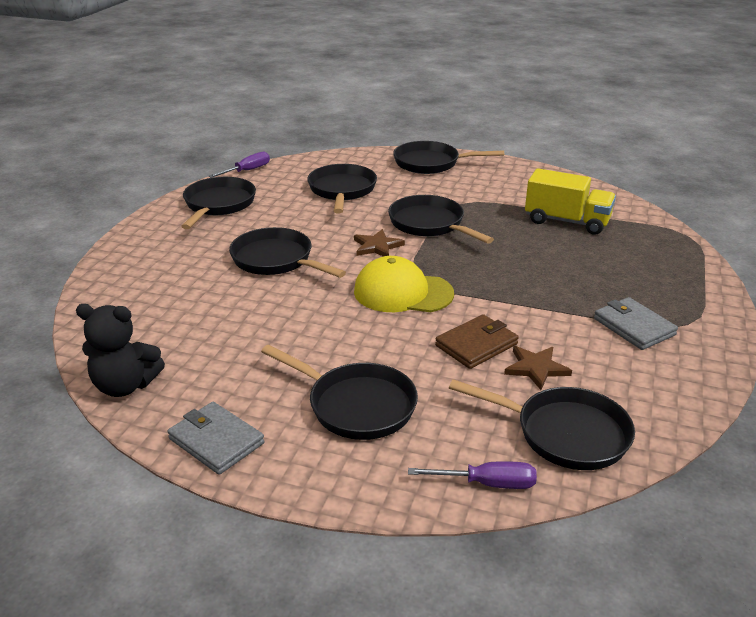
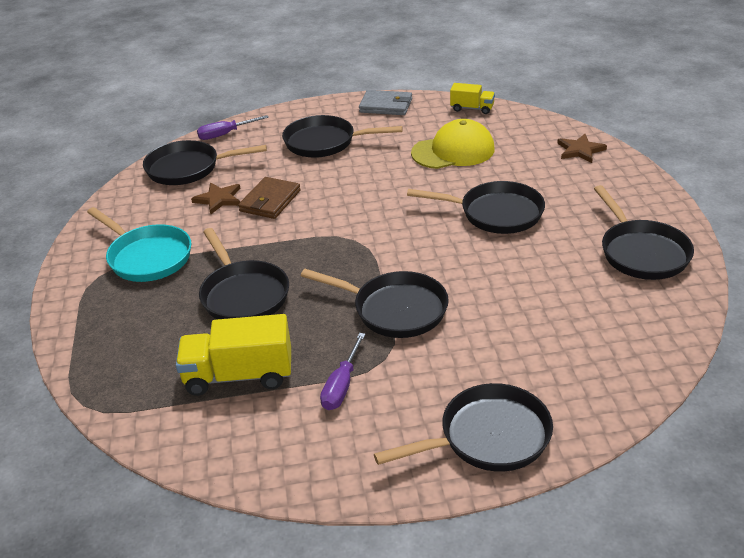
camera: 155 degrees right, 5 degrees up
black teddy bear [76,304,165,397] -> yellow truck [450,83,495,114]
purple screwdriver [209,152,270,178] -> purple screwdriver moved to [320,333,366,410]
black pan [307,164,377,213] -> black pan moved to [199,228,289,319]
brown star [354,229,405,257] -> brown star moved to [557,134,607,163]
yellow cap [354,256,454,312] -> yellow cap moved to [411,119,495,169]
grey wallet [594,297,678,350] -> turquoise pan [87,207,191,282]

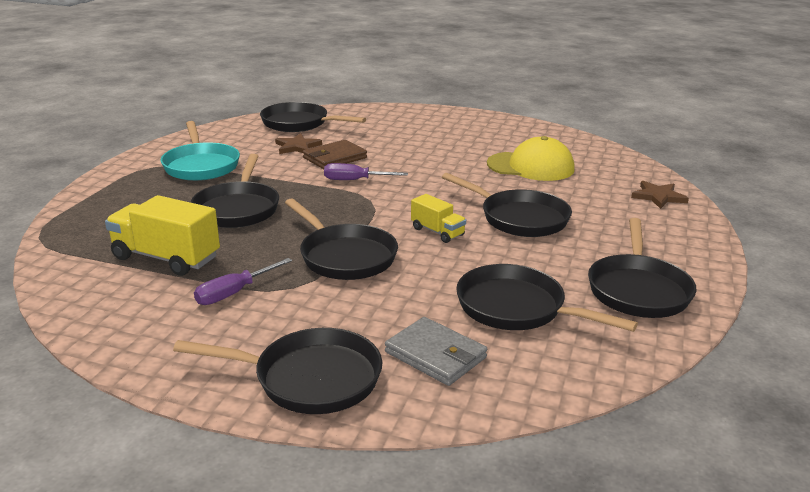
camera: 25 degrees right, 10 degrees down
purple screwdriver [197,115,269,140] -> purple screwdriver moved to [324,163,408,180]
black pan [282,115,403,158] -> black pan moved to [456,264,638,332]
grey wallet [359,90,412,115] -> grey wallet moved to [385,317,487,386]
yellow truck [450,83,495,114] -> yellow truck moved to [411,194,466,243]

